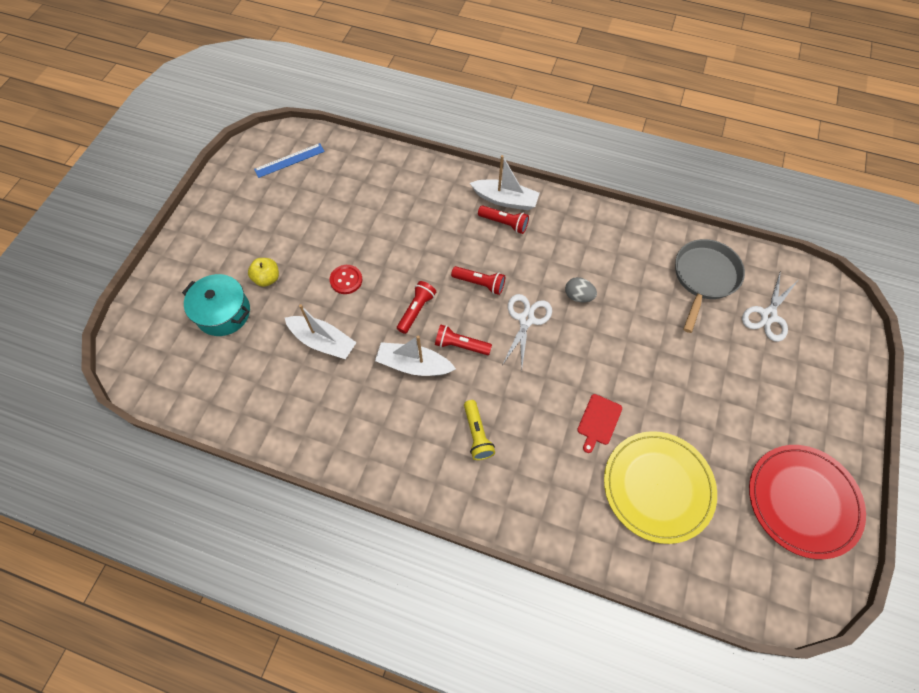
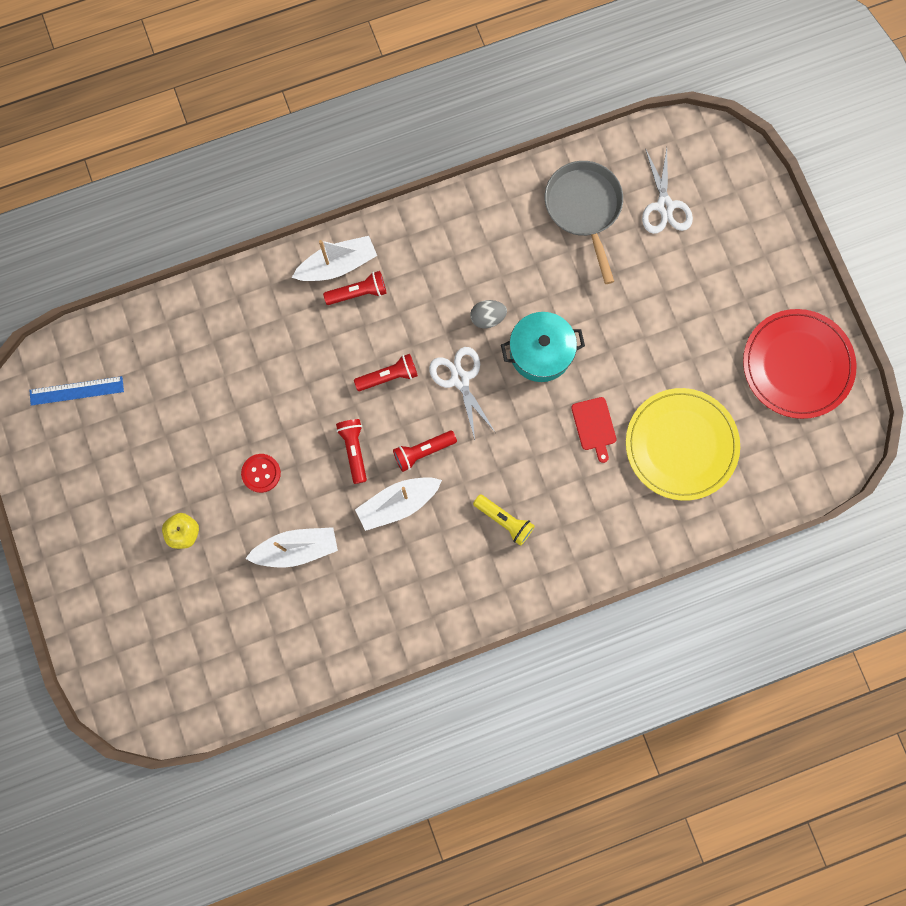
camera: 40 degrees left, 15 degrees up
turquoise pot [182,274,250,336] -> turquoise pot moved to [501,312,585,382]
blue ruler [254,143,325,178] -> blue ruler turned 60 degrees clockwise [29,376,124,406]

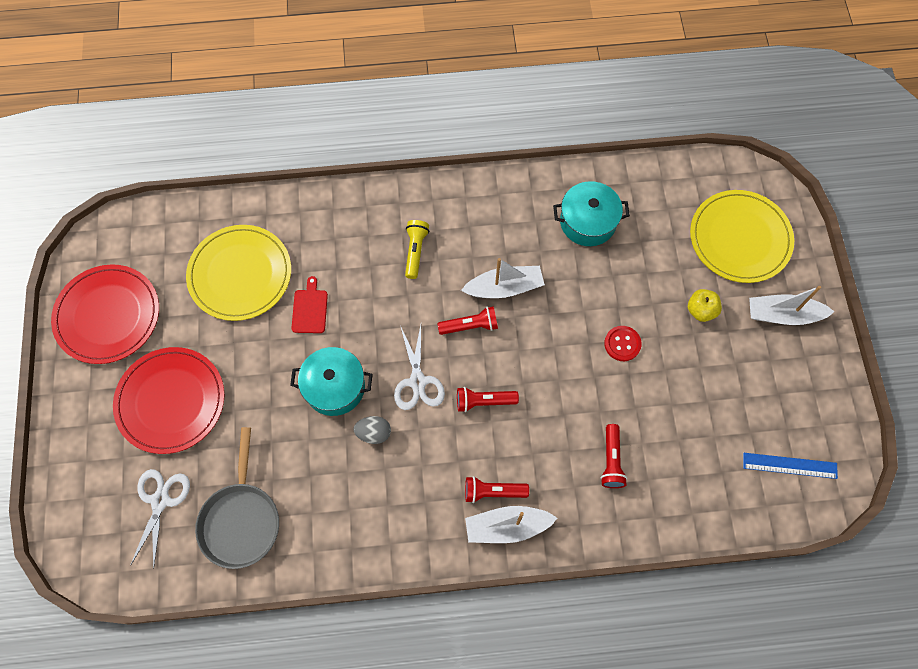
camera: 165 degrees left, 10 degrees down
white boat [245,527,338,568] -> white boat moved to [749,286,835,325]
red flashlight [336,419,367,484] -> red flashlight moved to [601,424,627,488]
yellow flashlight [473,494,535,546] -> yellow flashlight turned 45 degrees clockwise [405,220,429,279]
none -> red plate [113,347,225,454]
none -> turquoise pot [553,181,630,246]
none -> yellow plate [690,190,794,283]

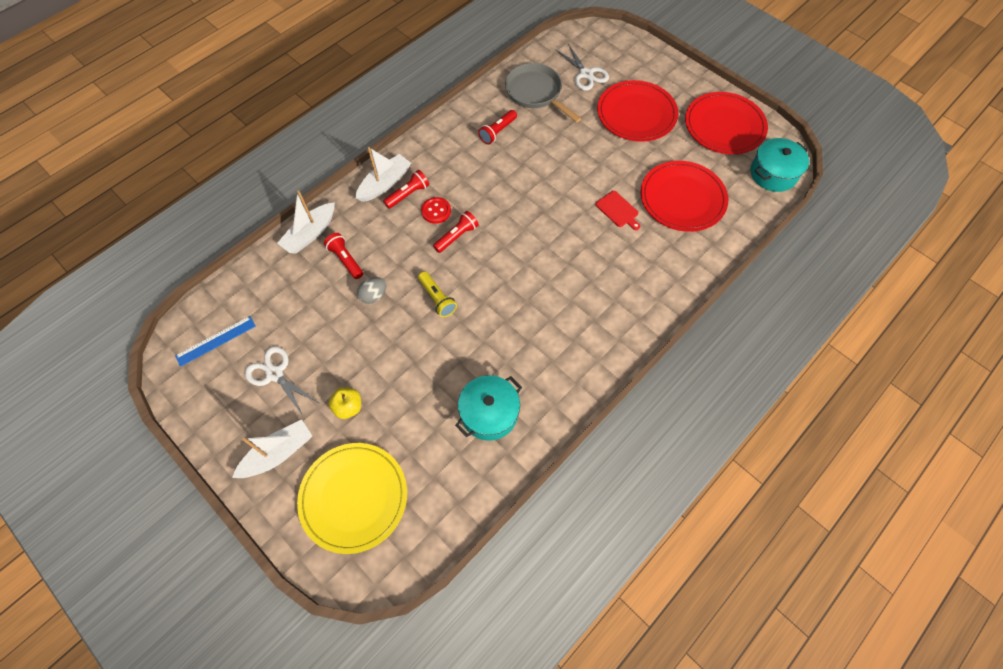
camera: 140 degrees right, 5 degrees down
yellow plate [186,225,291,321] -> red plate [641,161,728,232]
turquoise pot [290,347,373,416] -> turquoise pot moved to [750,138,809,192]
grey egg [354,416,391,444] -> grey egg moved to [357,277,386,304]
white scissors [394,325,445,410] -> white scissors moved to [245,346,319,416]
yellow flashlight [405,220,429,279] -> yellow flashlight moved to [418,271,457,317]
red flashlight [437,306,498,335] -> red flashlight moved to [478,110,517,144]
white boat [461,258,545,298] -> white boat moved to [277,190,335,253]
red button [604,326,642,361] -> red button moved to [421,197,451,224]

